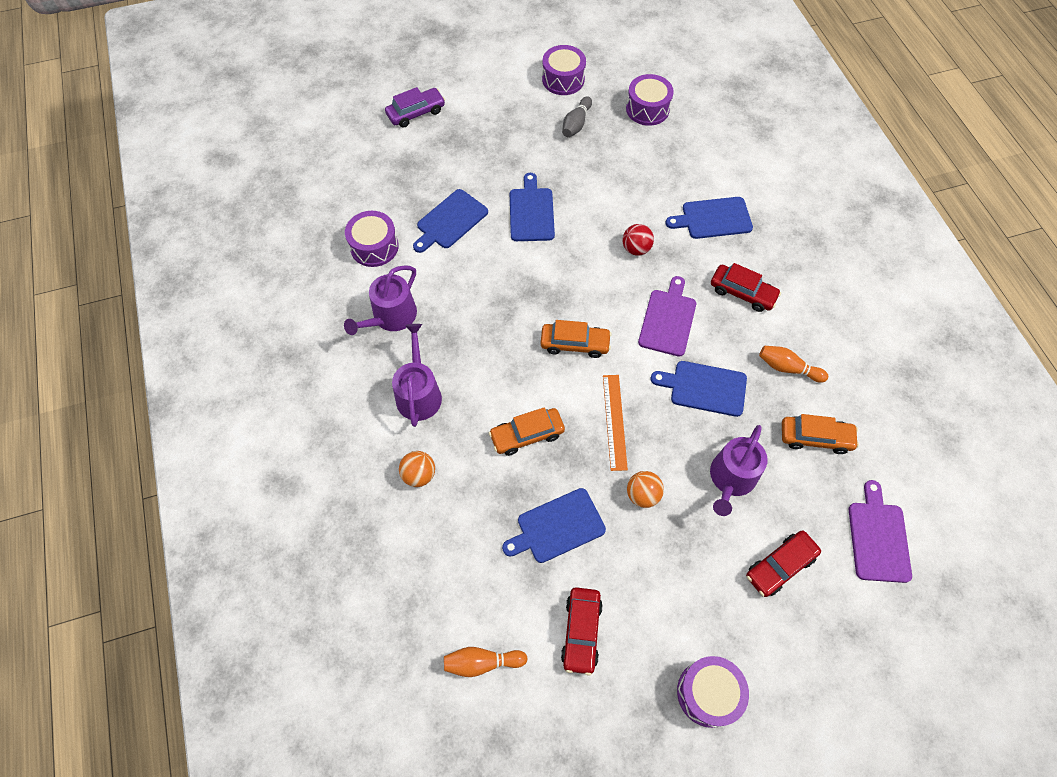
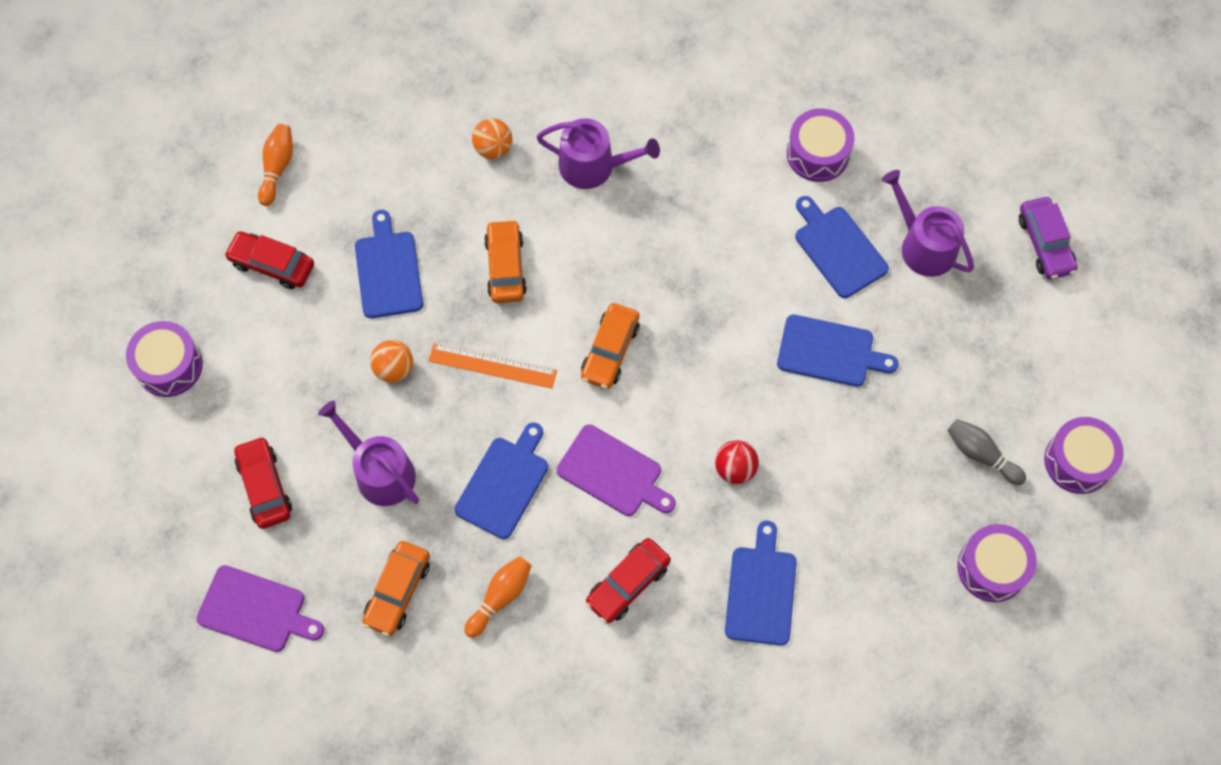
camera: 105 degrees right, 5 degrees up
purple watering can [344,265,417,335] -> purple watering can moved to [881,170,974,277]

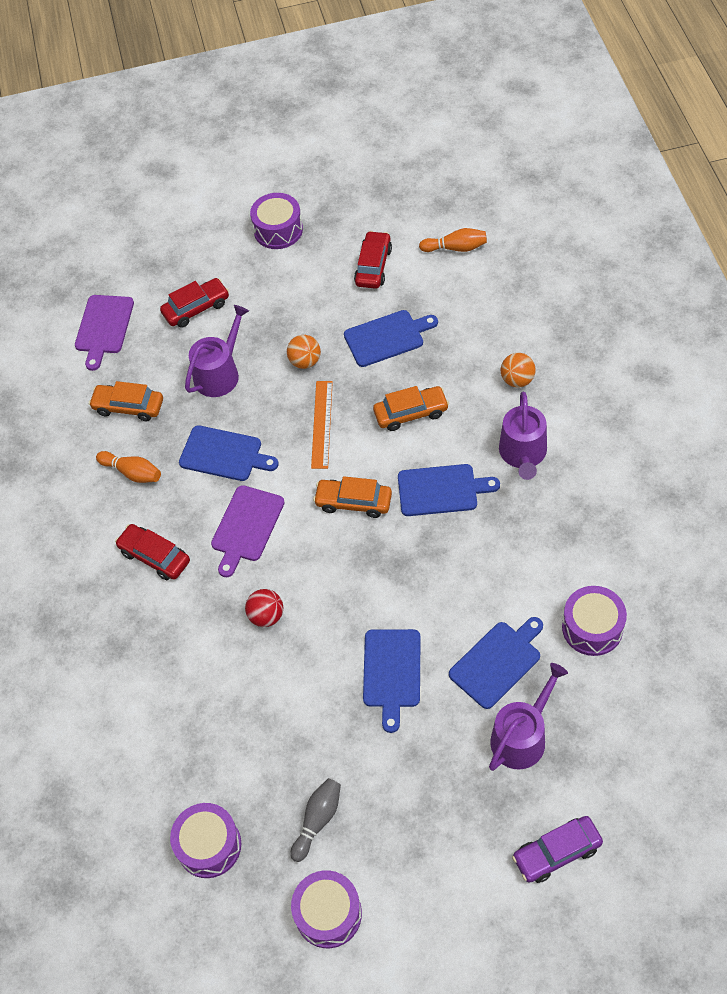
camera: 85 degrees right, 10 degrees down
blue cutting board [725,521,797,646] -> blue cutting board moved to [398,464,500,516]

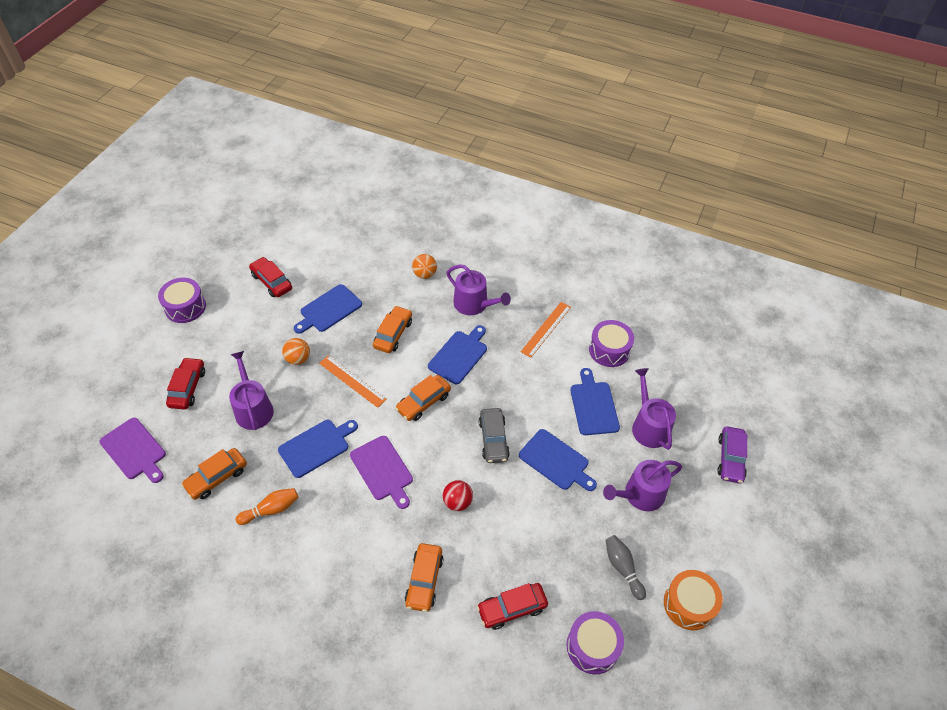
camera: 60 degrees left, 5 degrees down
red car [115,524,190,580] -> red car moved to [477,583,548,630]
purple drum [291,870,362,948] -> orange drum [664,570,723,630]
blue cutting board [344,310,438,367] -> blue cutting board turned 150 degrees counterclockwise [294,284,362,334]
orange bowling pin [419,228,487,252] -> none
none -> orange car [405,543,444,612]
none -> grey car [479,408,510,463]
none -> orange ruler [521,302,571,358]
none -> purple watering can [603,460,682,511]

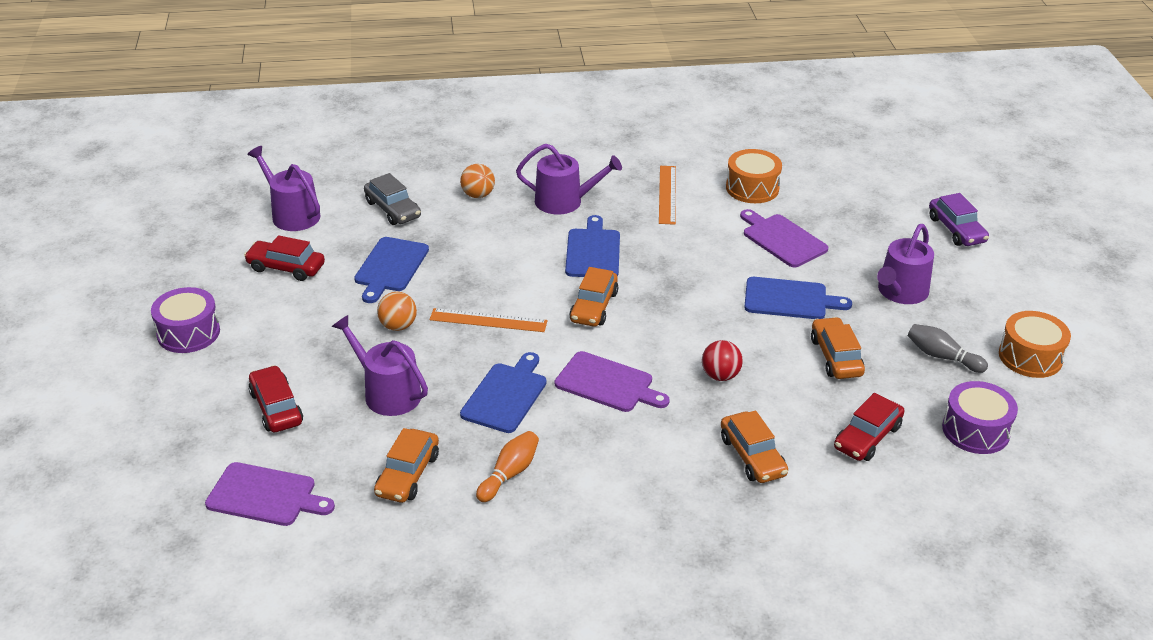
camera: 30 degrees left, 15 degrees down
orange car [373,306,412,353] -> orange car moved to [811,317,865,379]
grey car [479,408,510,463] -> grey car moved to [364,173,421,225]
blue cutting board [570,368,620,435] -> purple cutting board [740,209,828,267]
purple drum [589,320,634,367] -> orange drum [726,149,782,203]
purple watering can [632,368,676,450] -> purple watering can moved to [247,146,320,231]

